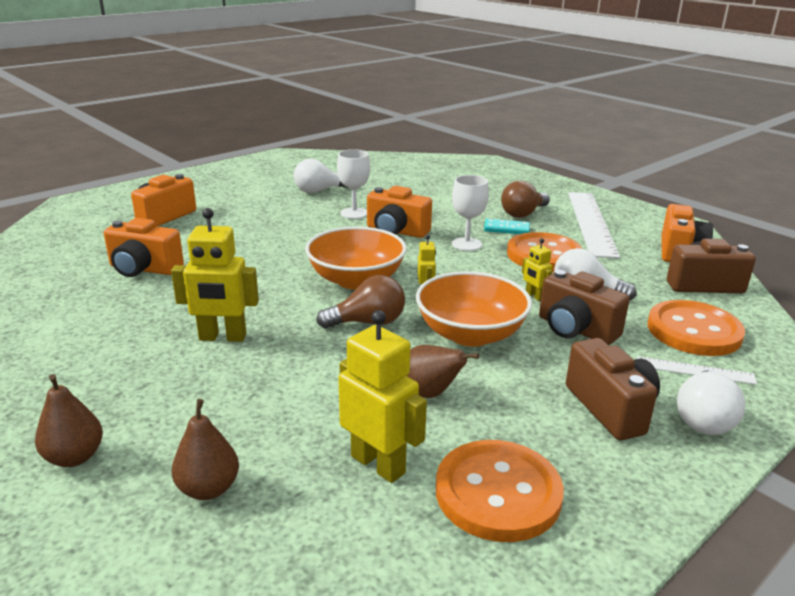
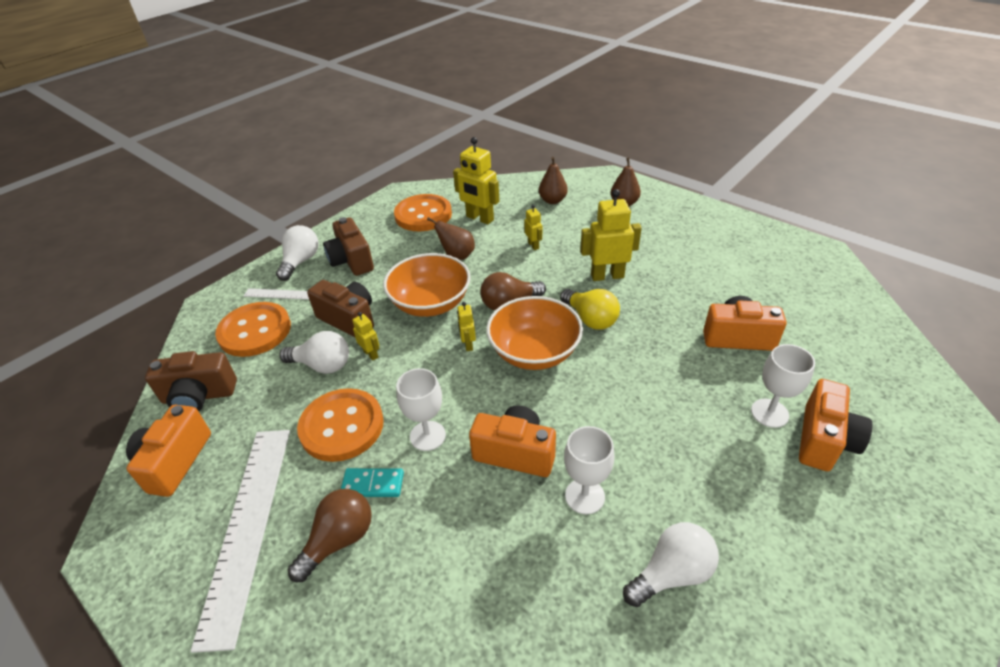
camera: 175 degrees right, 15 degrees up
none -> yellow robot [524,205,542,250]
none -> yellow light bulb [560,289,620,330]
none -> white goblet [751,344,815,428]

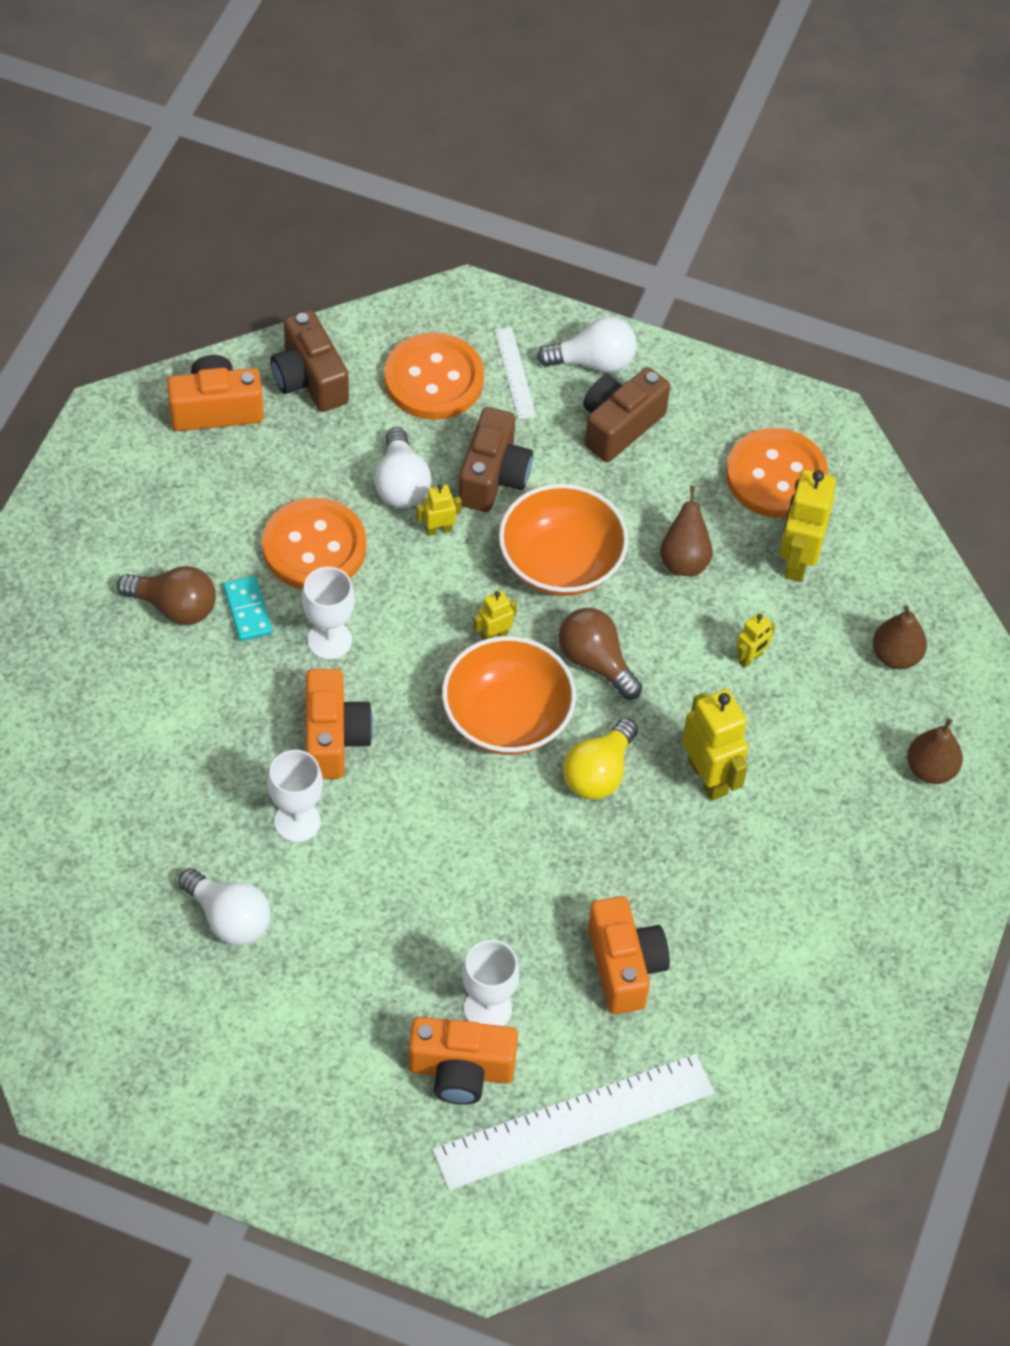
camera: 65 degrees right, 15 degrees up
white ruler [190,430,290,653] -> white ruler moved to [432,1054,714,1190]
yellow robot [352,312,379,360] -> yellow robot turned 135 degrees counterclockwise [416,484,462,536]

